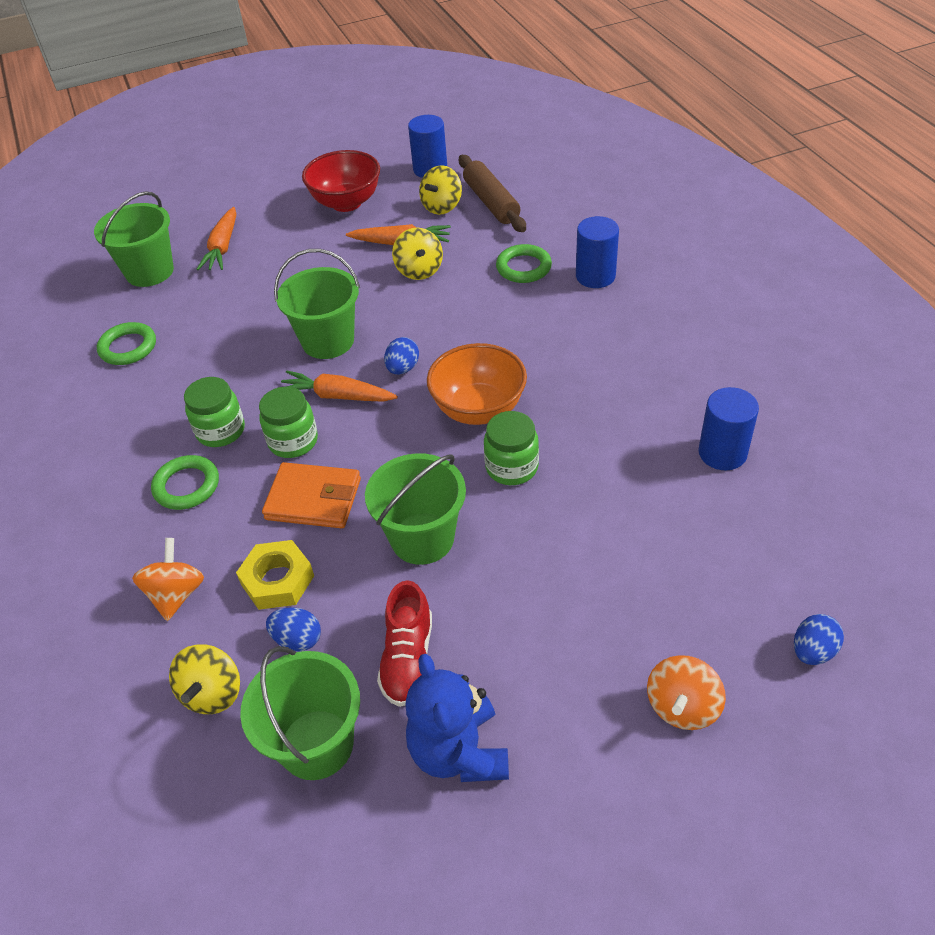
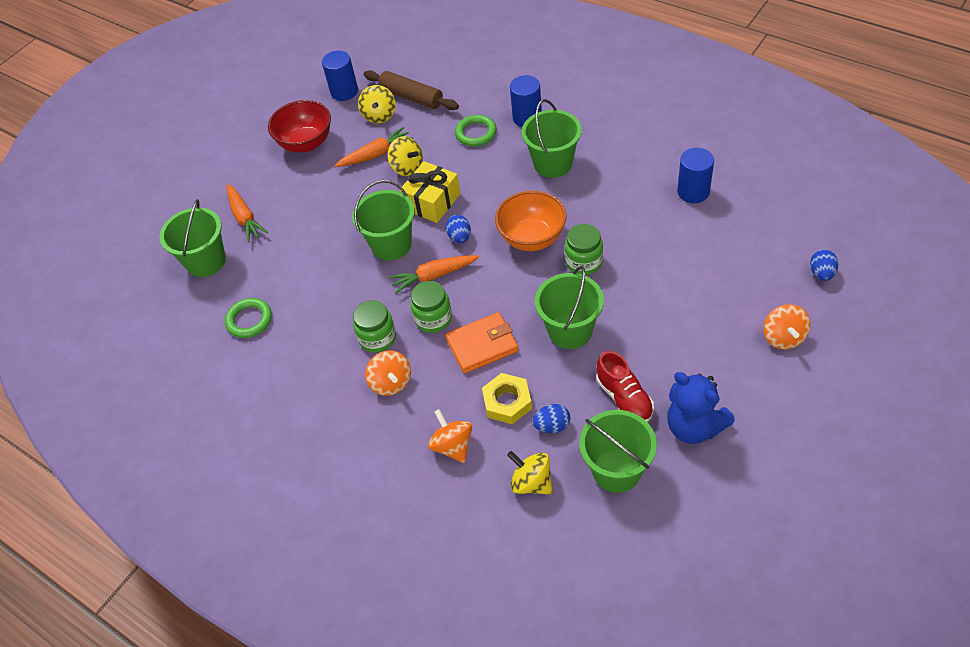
camera: 30 degrees left, 5 degrees up
green ring [151,455,219,510] -> orange spinning top [365,350,411,396]
yellow spinning top [169,644,240,714] -> yellow spinning top turned 150 degrees clockwise [507,451,553,495]
none -> yellow gift [399,161,461,223]
none -> green bucket [521,99,582,178]

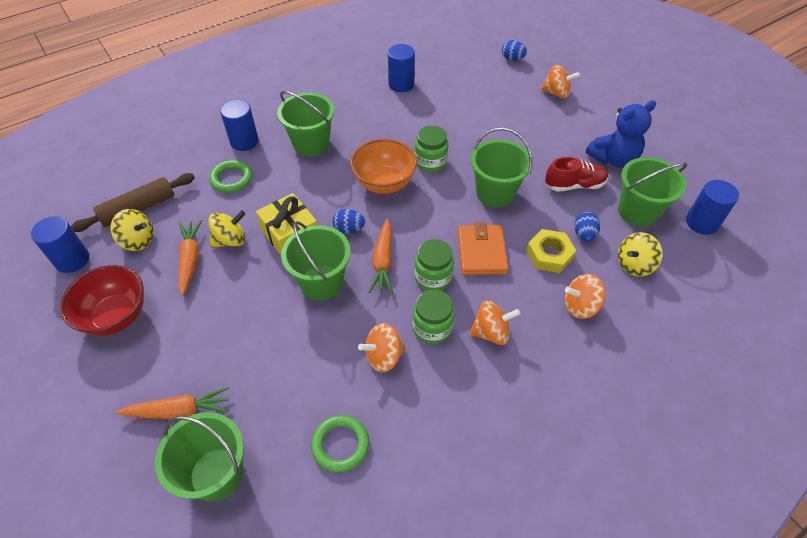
camera: 75 degrees left, 0 degrees up
none -> orange spinning top [358,323,406,373]
none -> blue cylinder [686,180,739,235]

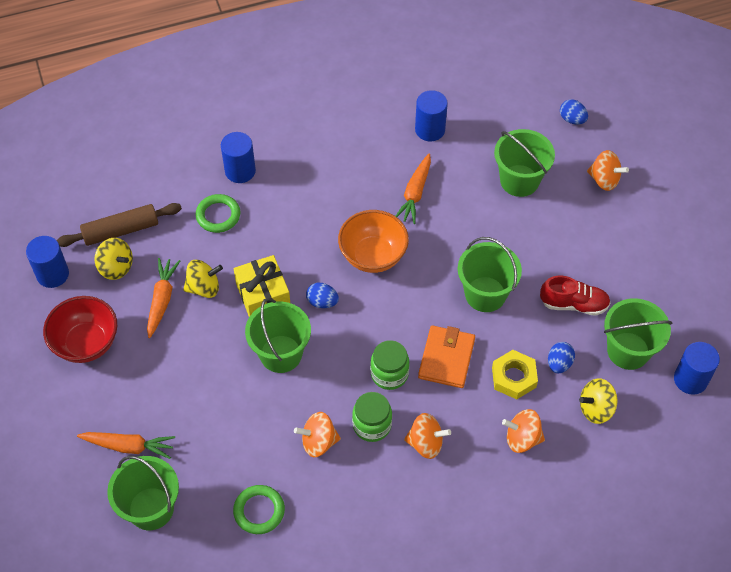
camera: 15 degrees right, 5 degrees up
green bucket [277,91,334,157] -> green bucket moved to [494,129,555,197]
orange carrot [368,219,393,294] -> orange carrot moved to [396,154,431,224]
green jar [415,126,449,172] -> none
blue teddy bear [586,100,656,168] -> none

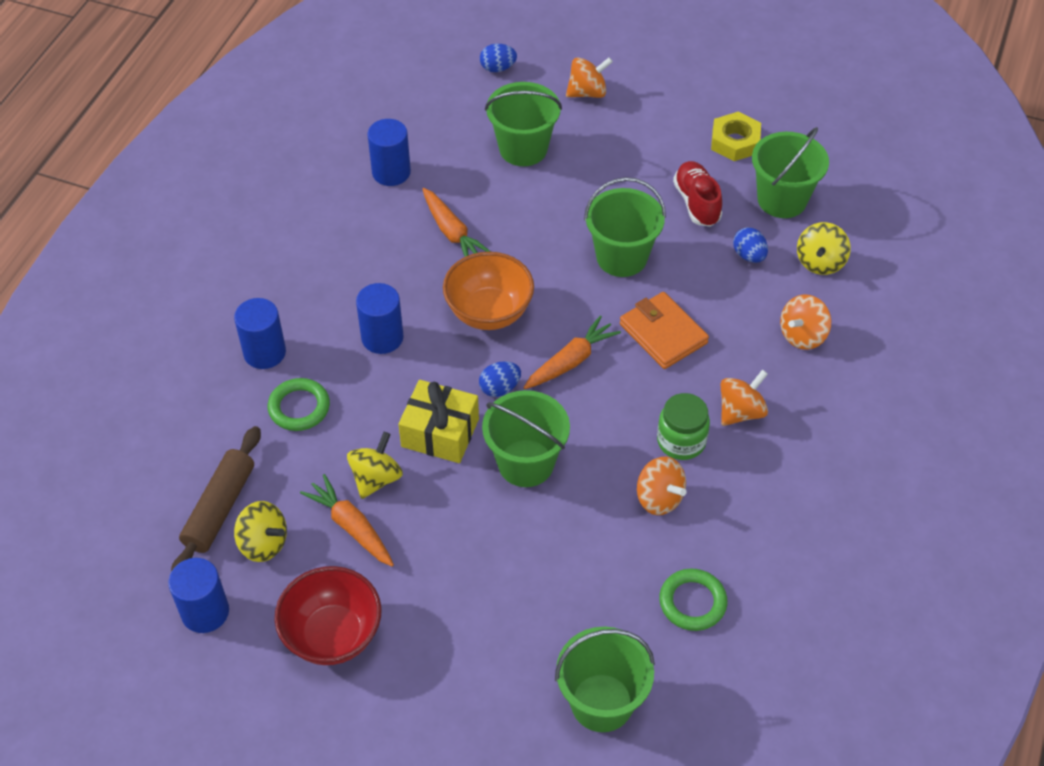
camera: 50 degrees left, 5 degrees down
orange carrot [77,432,175,459] -> orange carrot moved to [523,315,621,389]
yellow spinning top [95,238,133,280] -> yellow spinning top turned 45 degrees clockwise [234,501,287,562]
orange spinning top [294,412,341,457] -> orange spinning top turned 75 degrees counterclockwise [637,456,687,515]
green jar [370,340,409,390] -> none
yellow nut [492,350,538,399] -> yellow nut moved to [711,112,761,161]
red shoe [540,276,610,316] -> red shoe turned 60 degrees counterclockwise [673,161,722,227]
blue cylinder [674,342,720,395] -> blue cylinder moved to [356,283,404,354]

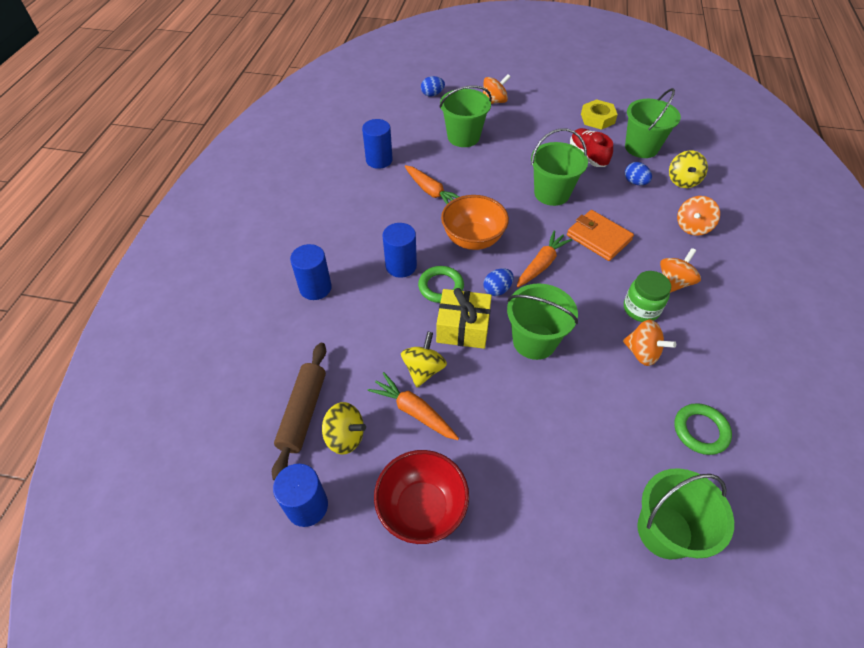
camera: 10 degrees left, 0 degrees up
green ring [268,378,330,431] -> green ring moved to [418,266,464,303]

